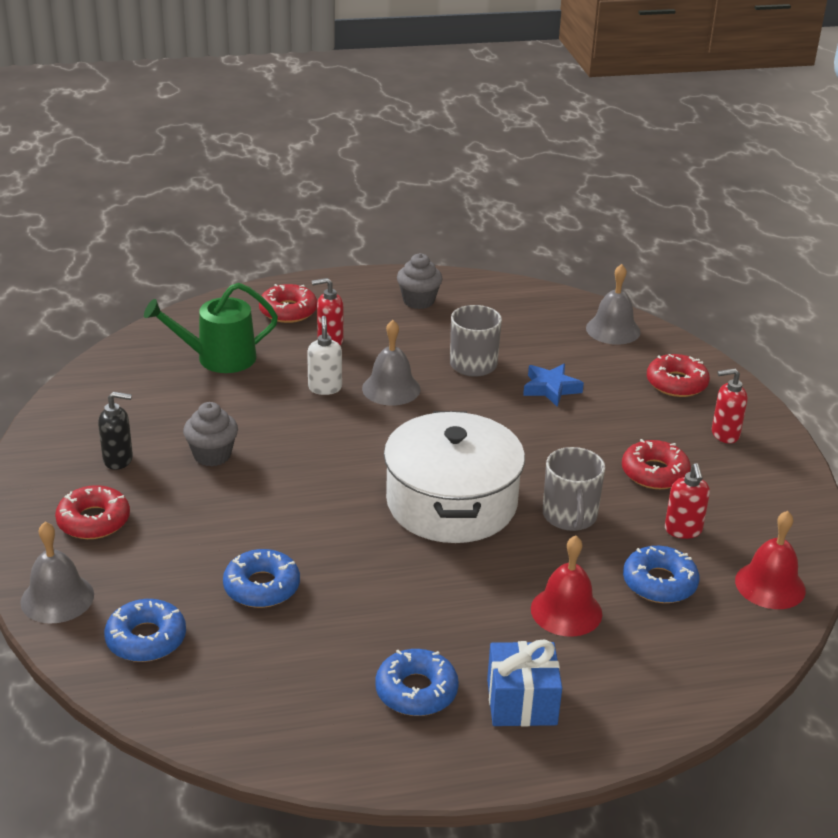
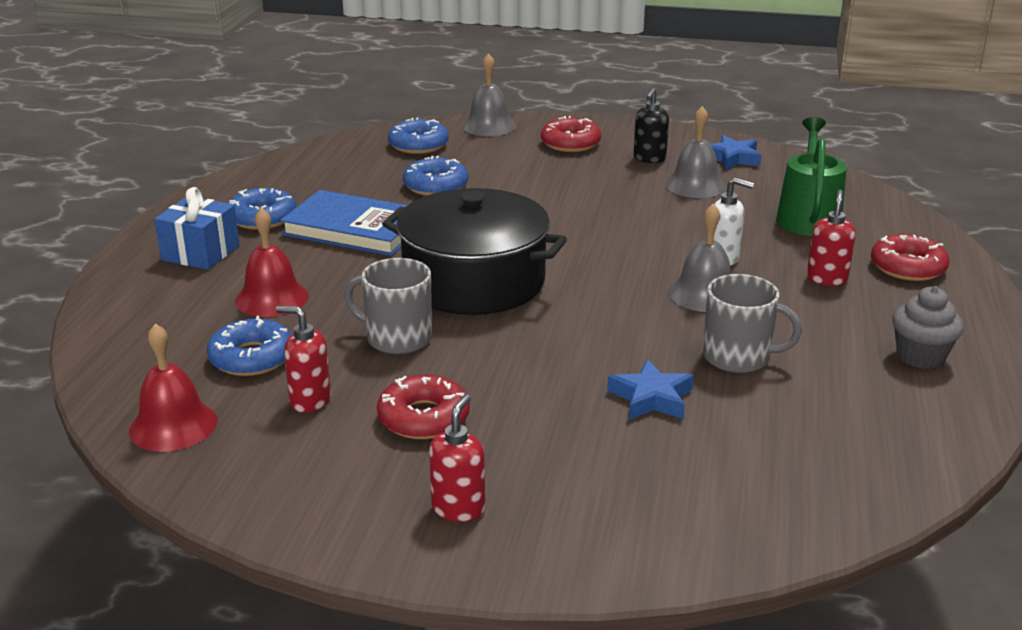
camera: 115 degrees right, 5 degrees down
grey cupcake [183,402,238,467] -> none
white pot [384,411,525,543] -> black pot [382,188,567,315]
grey bell [586,264,641,345] -> grey bell moved to [665,106,726,198]
red donut [647,354,710,397] -> none
none -> blue book [280,190,407,256]
none -> blue star [711,135,762,170]

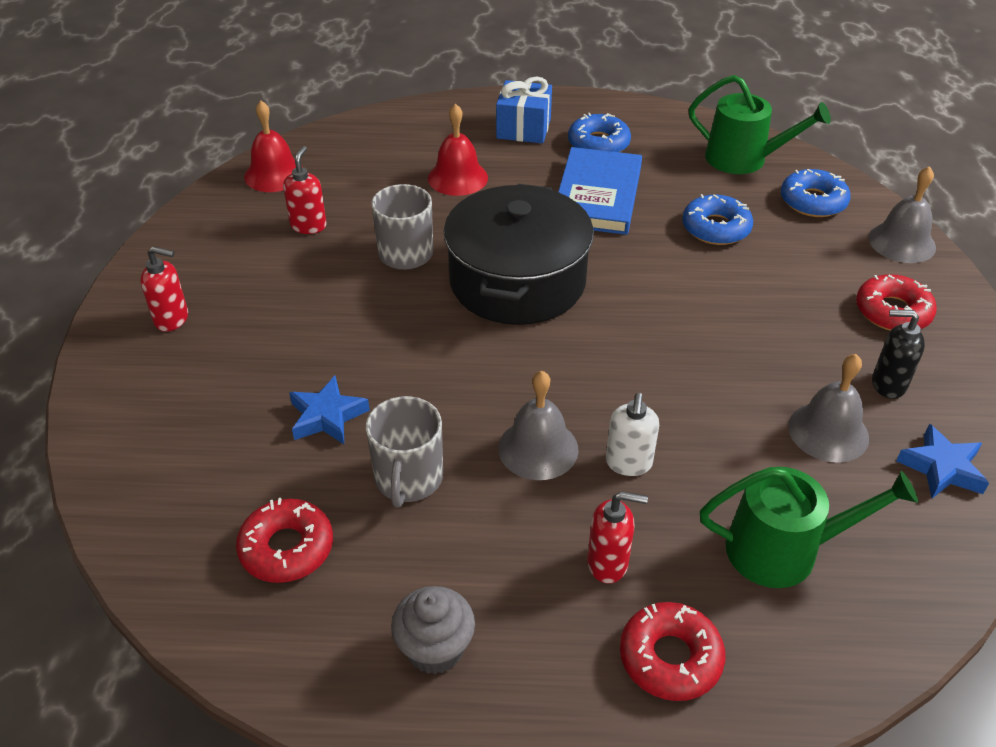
camera: 80 degrees right, 15 degrees up
blue donut [207,316,292,376] -> none
red donut [377,374,470,439] -> red donut moved to [236,498,333,583]
none -> green watering can [689,75,831,174]

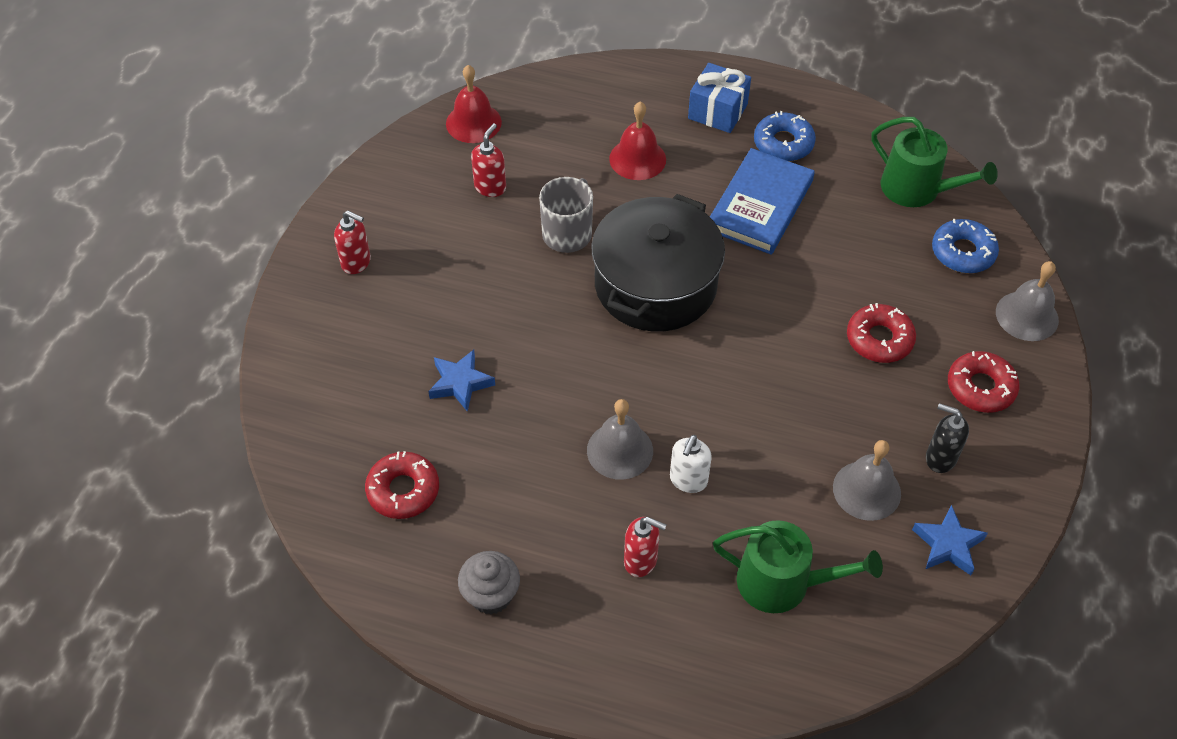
camera: 15 degrees right, 10 degrees up
grey mug [366,396,443,508] -> none
red donut [620,602,725,701] -> red donut moved to [847,303,916,363]
blue donut [682,194,753,245] -> none

